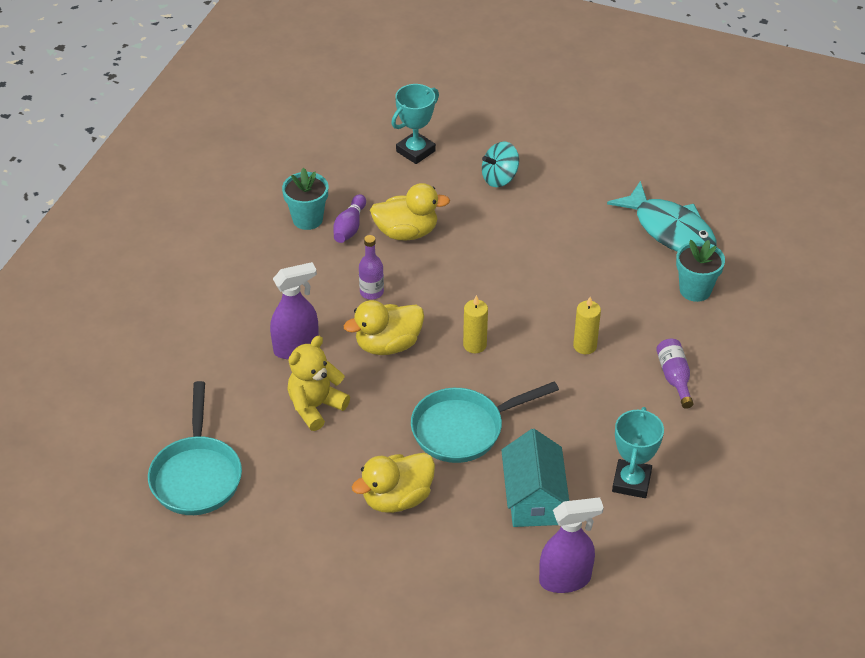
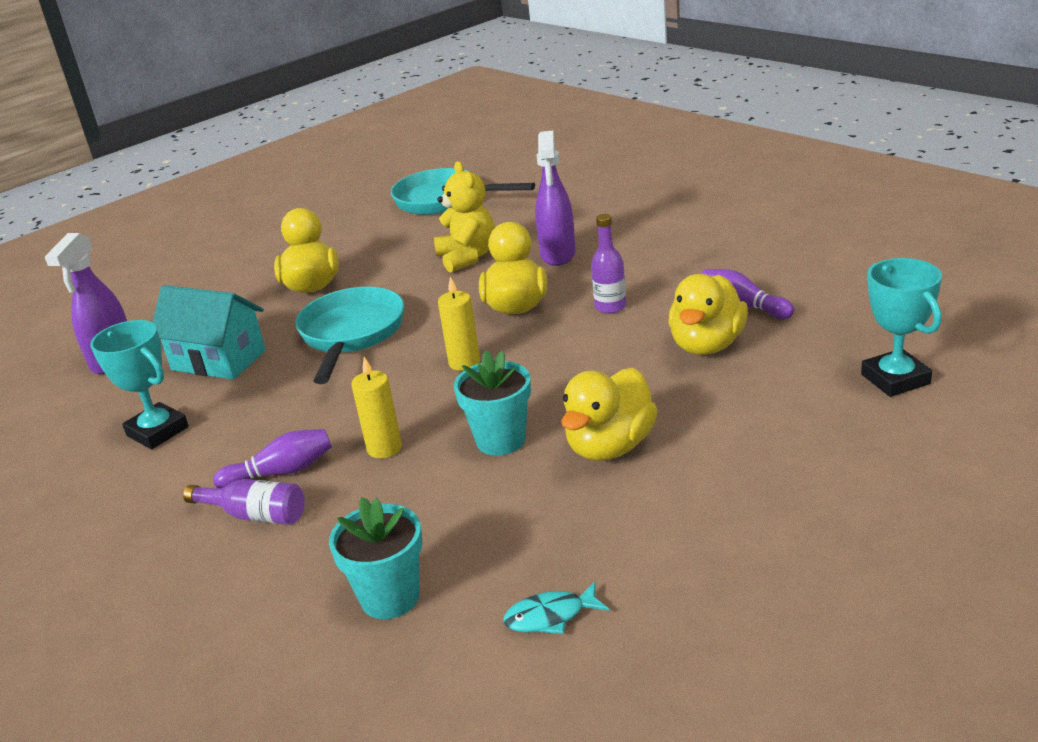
camera: 120 degrees right, 15 degrees down
turquoise flower pot [282,167,328,230] -> turquoise flower pot moved to [454,350,531,456]
turquoise spinning top [482,141,519,187] -> none
turquoise fish [607,181,716,252] -> turquoise fish [503,581,609,634], size x0.43
none -> purple bowling pin [213,429,332,488]
none -> yellow duck [561,368,658,461]

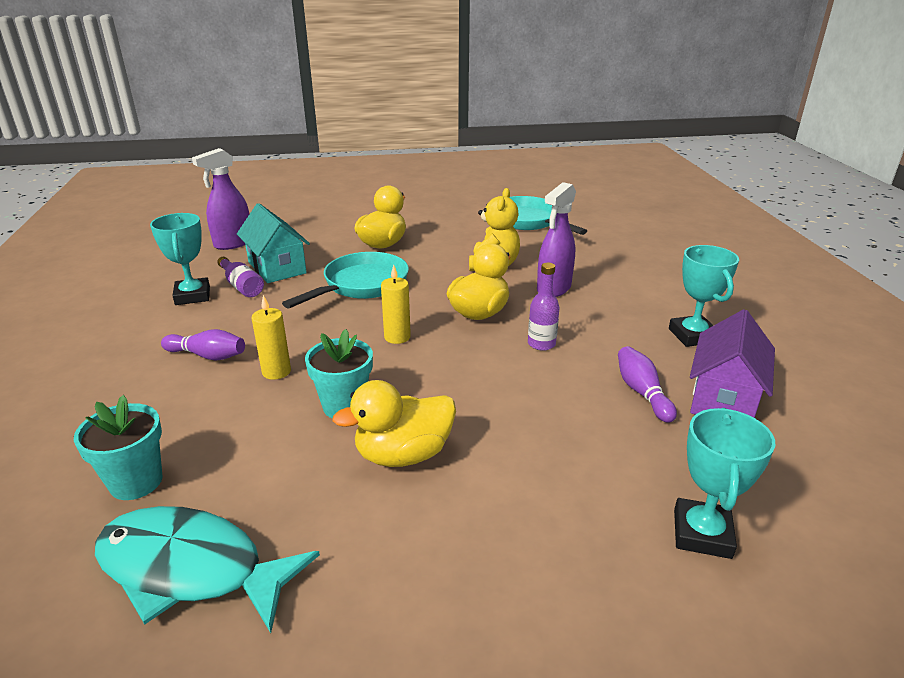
camera: 30 degrees right, 0 degrees up
purple bottle [183,479,305,525] -> purple bottle moved to [217,257,264,297]
turquoise fish [503,581,609,634] -> turquoise fish [95,506,320,633], size x2.34
yellow duck [668,274,748,355] -> none
none -> turquoise trophy [669,245,739,347]
none -> purple house [690,309,775,418]

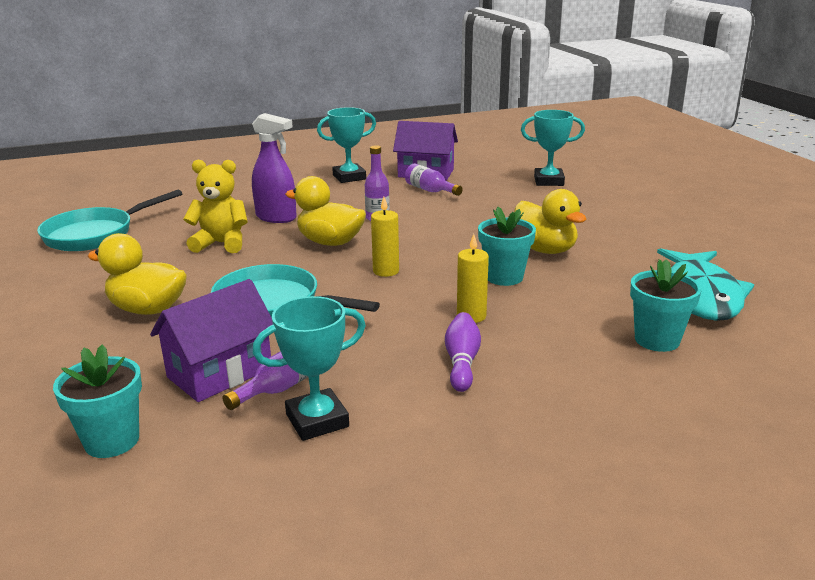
camera: 100 degrees left, 5 degrees down
purple spray bottle [192,148,249,250] -> turquoise flower pot [53,344,142,458]
turquoise house [237,203,310,283] -> purple house [150,279,273,402]
purple bowling pin [618,346,677,423] -> purple bottle [405,163,463,196]

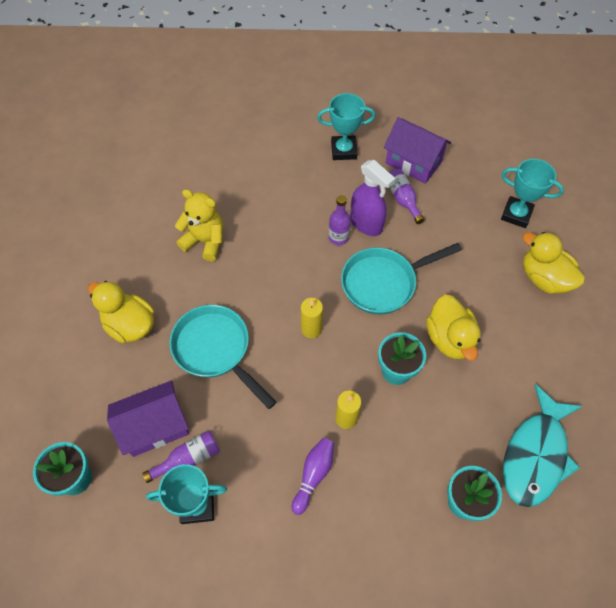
camera: 20 degrees right, 35 degrees up
turquoise pan [37,189,182,251] -> turquoise pan moved to [341,243,462,314]
purple spray bottle [252,113,297,223] -> purple spray bottle moved to [350,160,396,236]
yellow duck [285,176,366,246] -> yellow duck moved to [523,232,585,294]

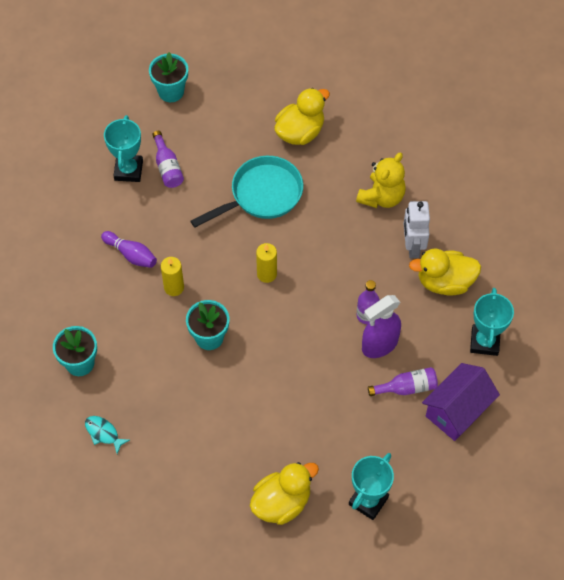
camera: 100 degrees right, 0 degrees up
purple house [107,381,189,457] -> none
turquoise pan [341,243,462,314] -> none
yellow duck [426,295,481,361] -> yellow duck moved to [409,248,481,296]
turquoise fish [503,384,583,507] -> turquoise fish [85,416,130,454], size x0.43
none -> white robot [403,201,430,258]

